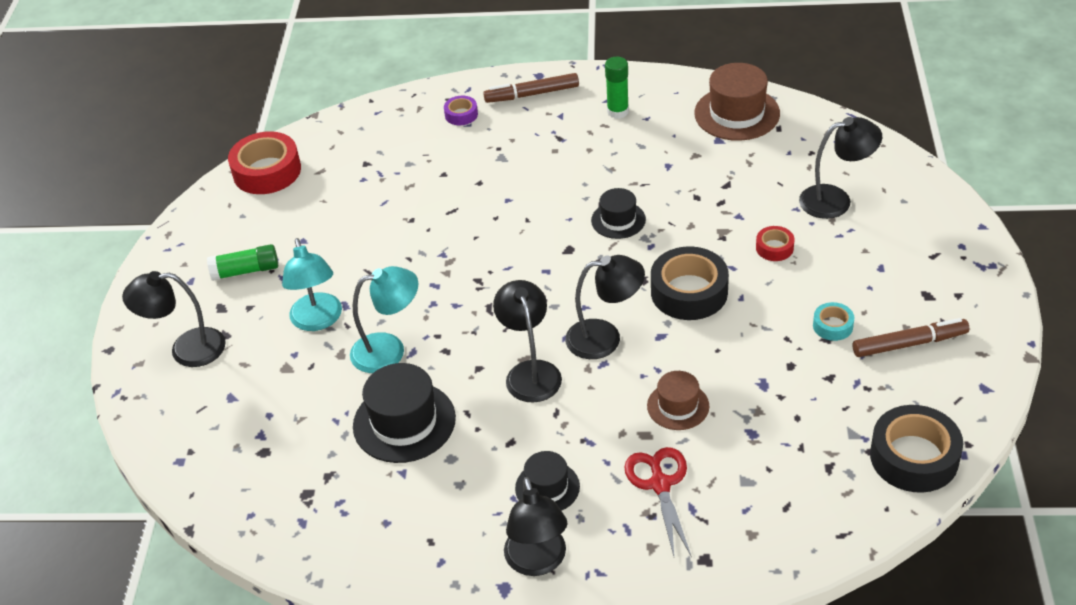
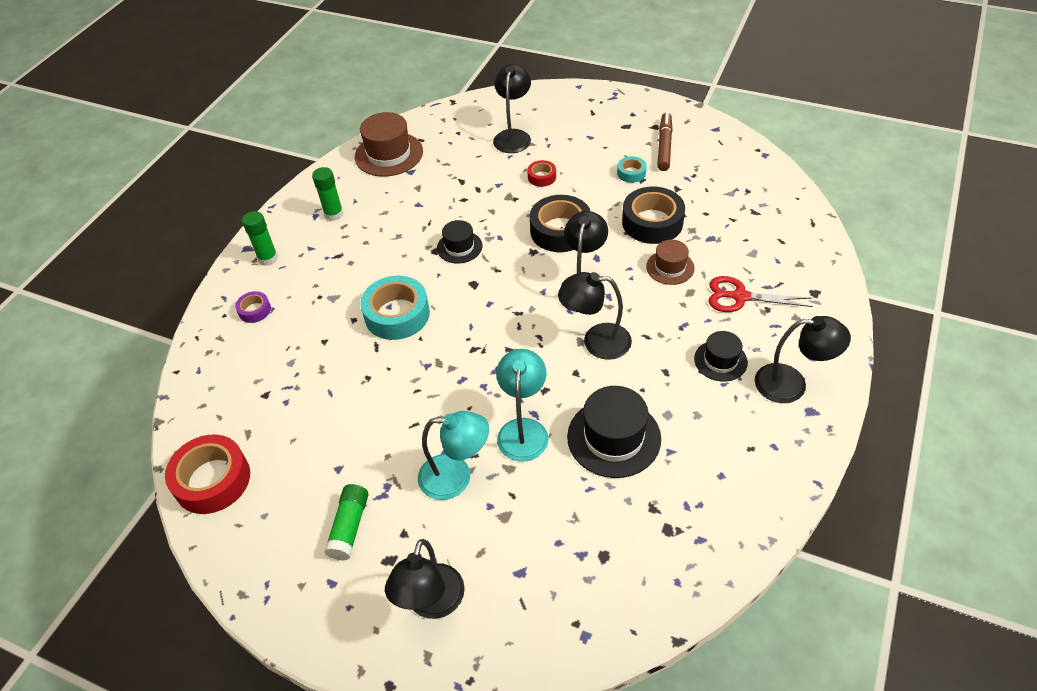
camera: 70 degrees left, 5 degrees up
brown marker [483,73,579,103] -> green glue stick [242,211,278,266]
black tape [870,405,963,493] -> black tape moved to [622,187,685,244]
none -> turquoise tape [360,276,430,340]

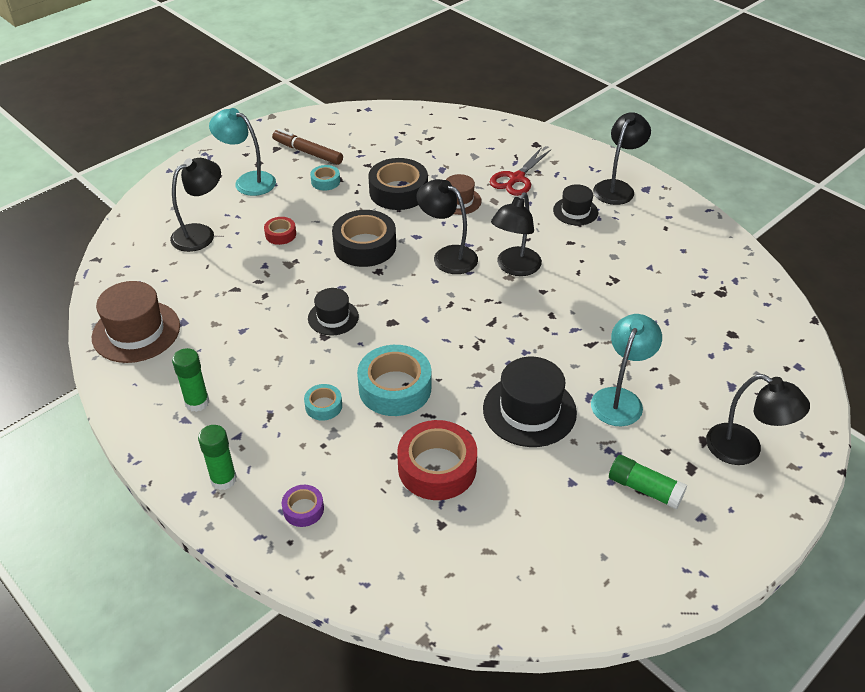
camera: 70 degrees left, 5 degrees down
red tape [165,435,250,514] -> red tape moved to [397,420,477,500]
black lamp [493,64,531,153] -> black lamp turned 105 degrees clockwise [170,158,221,252]
turquoise lamp [496,349,548,462] -> turquoise lamp moved to [209,108,276,196]
black hat [567,386,661,478] -> black hat moved to [483,357,577,447]
none -> turquoise tape [304,384,342,421]

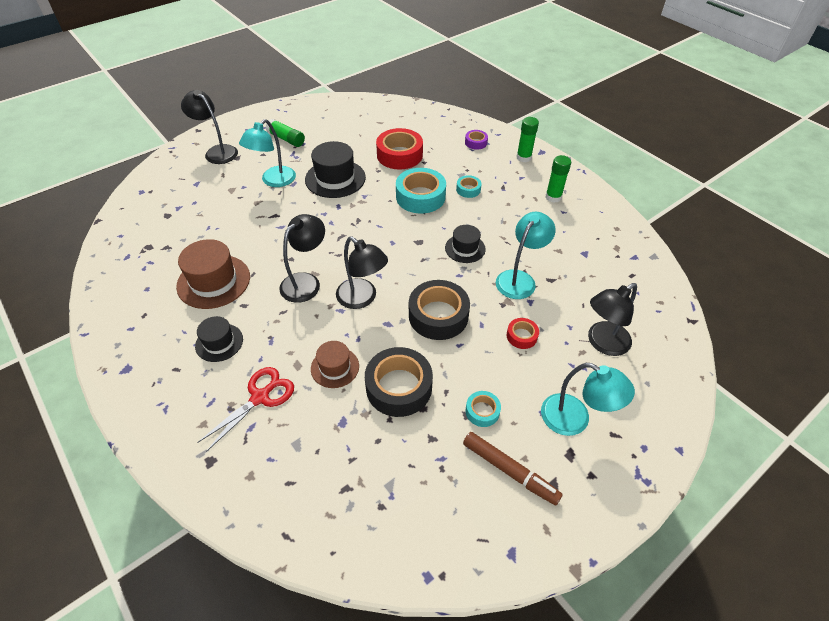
camera: 175 degrees left, 5 degrees up
brown hat [92,281,180,363] -> brown hat moved to [176,239,250,309]
black lamp [593,112,651,205] -> none
none -> turquoise lamp [496,212,556,299]

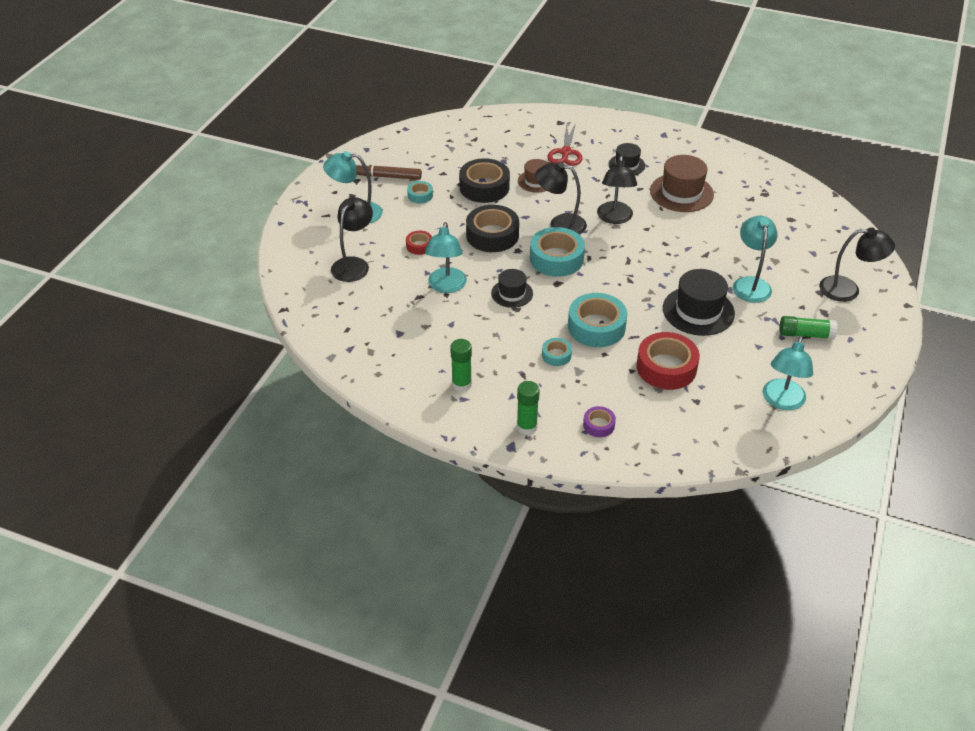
camera: 150 degrees right, 5 degrees down
none -> turquoise tape [530,227,585,277]
none -> turquoise lamp [763,336,813,410]

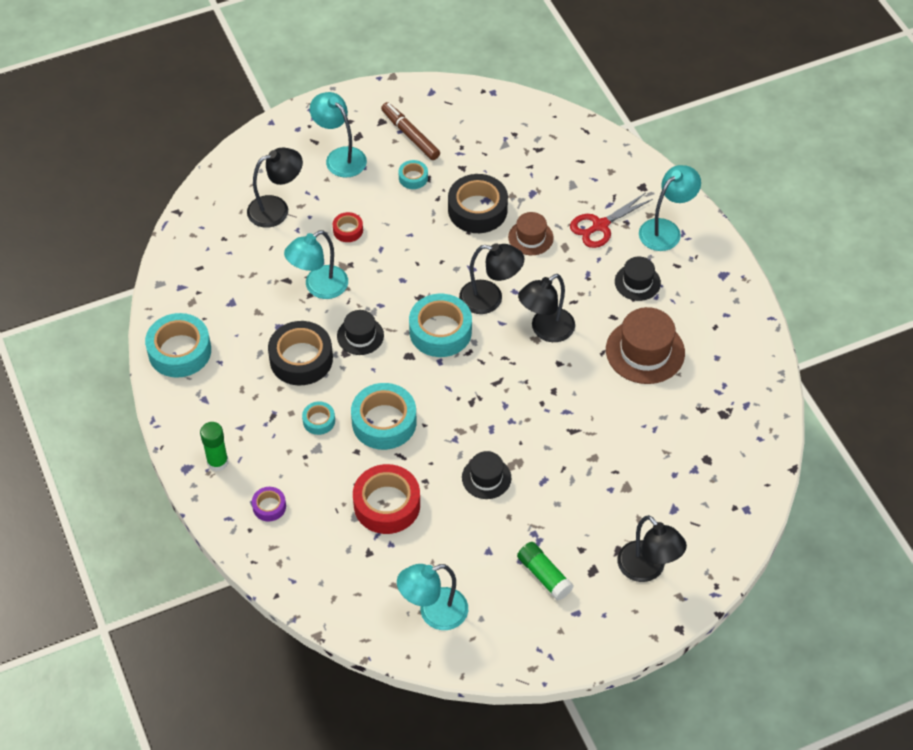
camera: 45 degrees right, 10 degrees up
green glue stick [450,339,472,392] -> none
black tape [466,205,519,252] -> black tape moved to [268,321,333,385]
black lamp [535,162,587,235] -> black lamp turned 135 degrees clockwise [459,243,524,314]
black hat [663,269,735,336] -> black hat [462,451,511,499], size x0.60
turquoise lamp [733,216,778,303] -> turquoise lamp moved to [639,165,701,251]
none -> turquoise tape [145,313,211,378]

